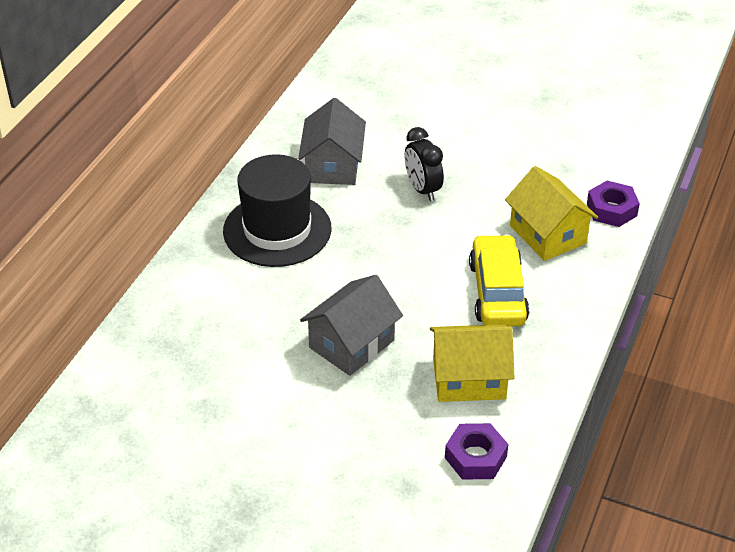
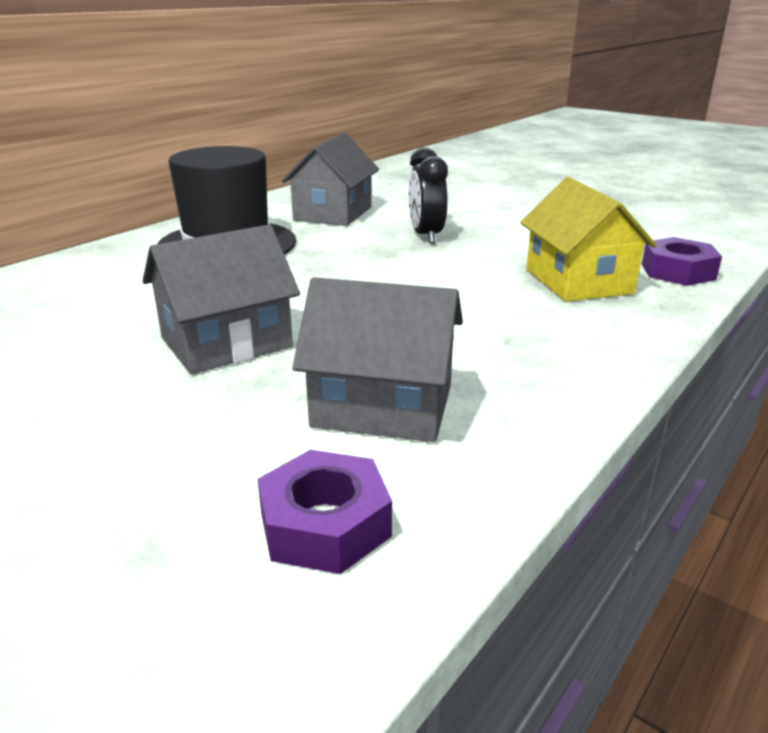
camera: 15 degrees right, 15 degrees down
yellow house [430,324,514,402] -> grey house [292,277,463,442]
yellow car [469,234,529,326] -> none

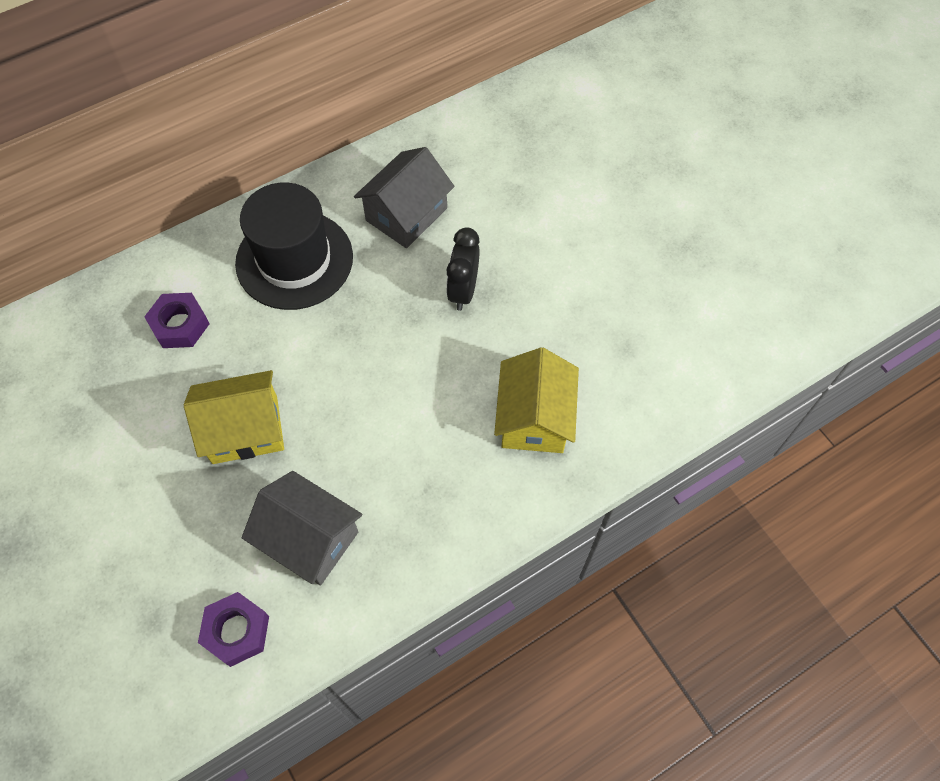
camera: 20 degrees right, 35 degrees up
grey house [142,225,300,374] -> yellow house [184,370,284,464]
purple nut [642,237,722,286] -> purple nut moved to [144,293,210,348]

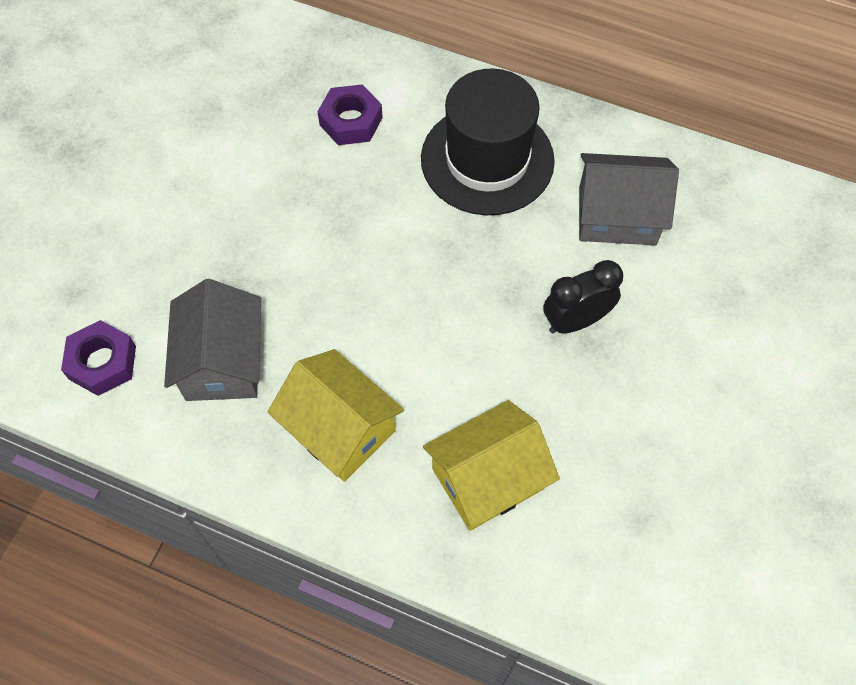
camera: 55 degrees right, 0 degrees up
yellow house [184,370,284,464] -> yellow house moved to [268,349,404,482]

